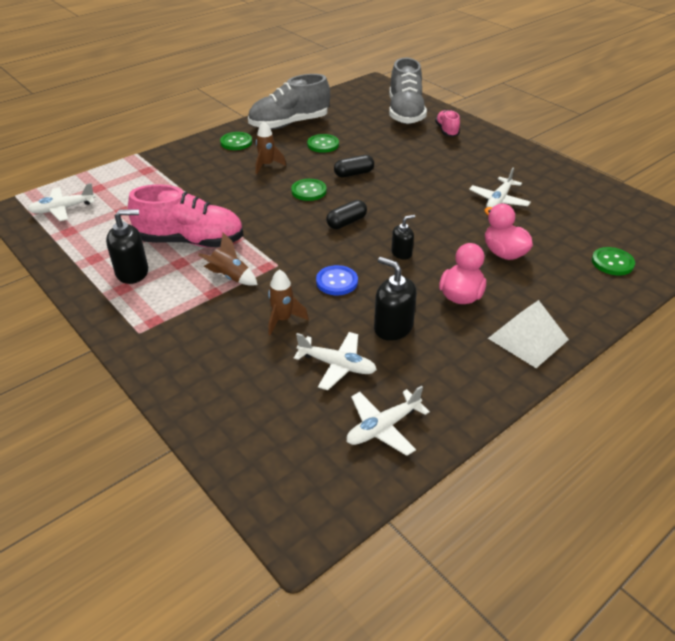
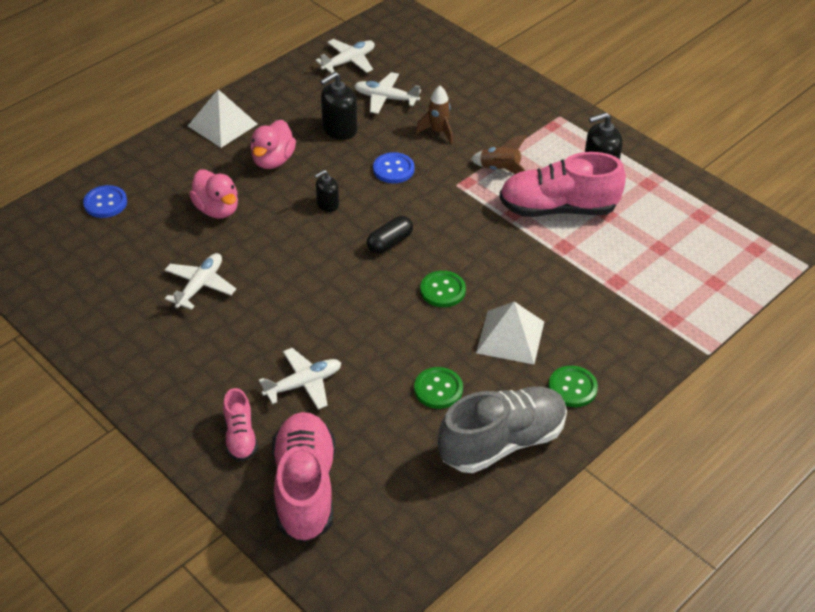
camera: 175 degrees right, 5 degrees up
white plane [28,183,95,221] -> white plane moved to [259,348,341,409]
brown rocket [256,121,286,174] -> white pyramid [476,302,544,364]
black capsule [334,155,374,177] -> none
black soap dispenser [374,257,417,341] -> black soap dispenser turned 105 degrees clockwise [320,72,357,140]
grey shoe [389,58,427,124] -> pink shoe [272,412,335,542]
green button [592,247,635,275] -> blue button [83,185,127,218]

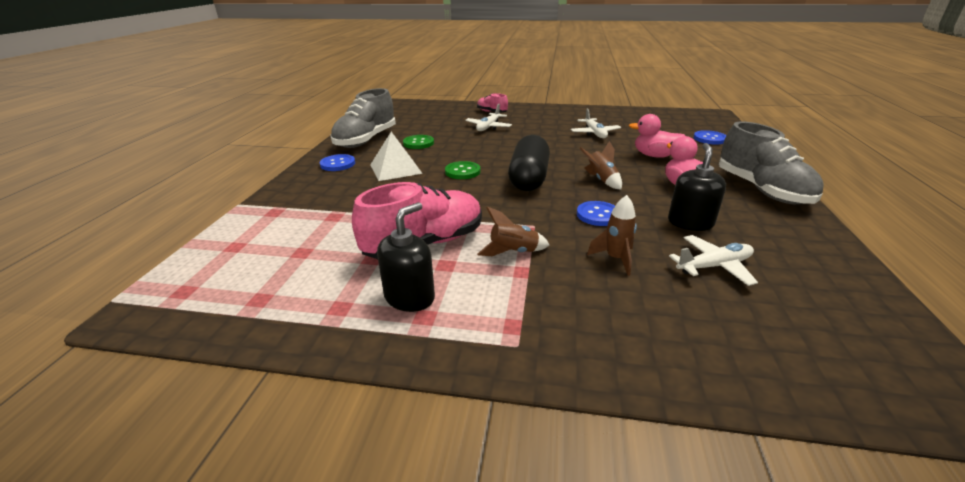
camera: 145 degrees right, 15 degrees down
white pyramid [188,89,258,148] -> grey shoe [719,121,824,204]
pink shoe [272,412,335,542] -> none
black soap dispenser [315,170,339,212] -> brown rocket [579,141,622,189]
white plane [316,39,375,73] -> none
black capsule [367,216,413,254] -> black capsule [508,135,550,191], size x1.88
green button [548,366,598,407] -> blue button [320,154,355,171]

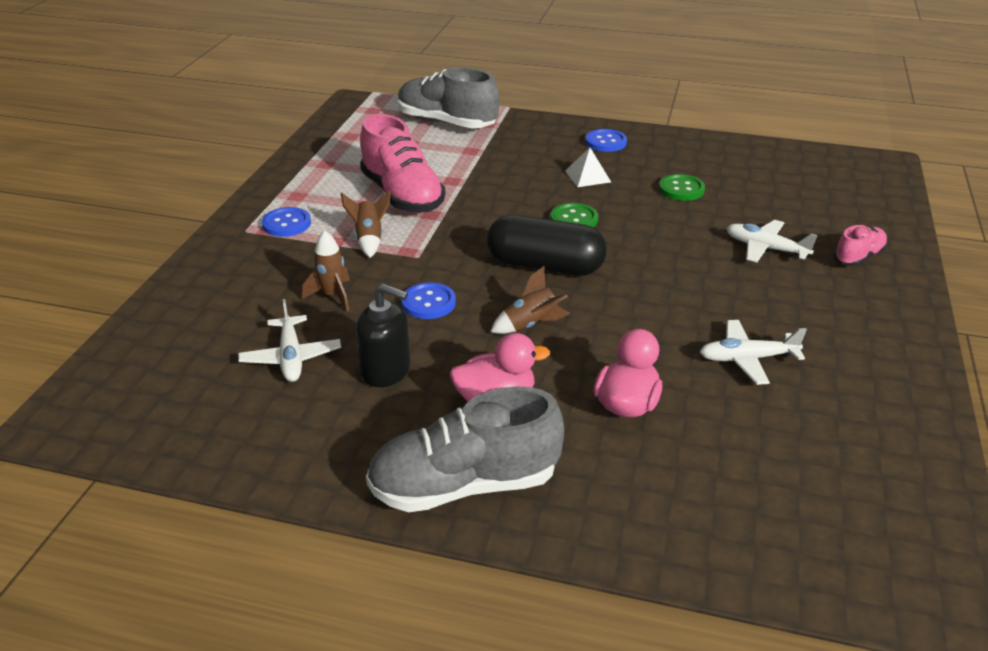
camera: 95 degrees right, 5 degrees up
grey shoe [330,88,396,148] -> grey shoe moved to [398,67,499,128]
white pyramid [370,132,423,181] -> white pyramid [565,148,611,187], size x0.65
black soap dispenser [377,202,435,312] -> none
blue button [693,130,726,144] -> blue button moved to [262,207,311,237]

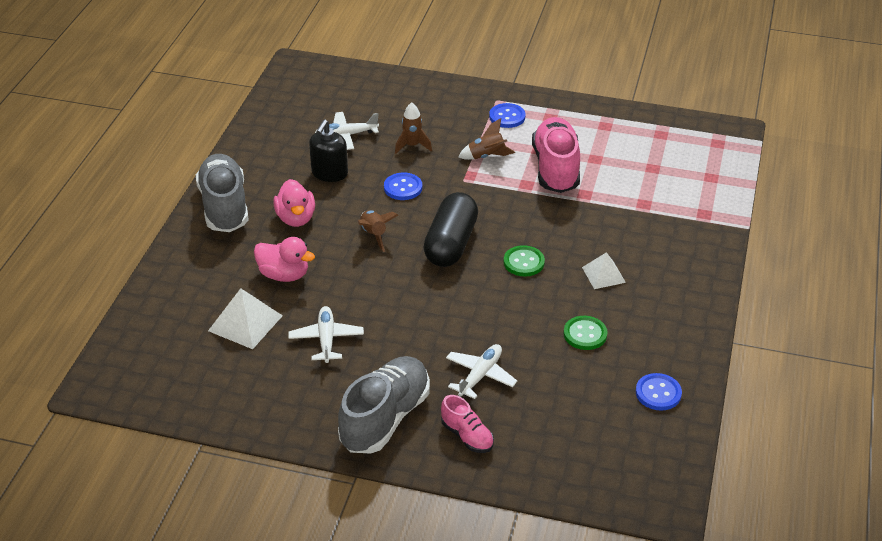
camera: 90 degrees right, 5 degrees up
pink shoe [360,114,445,213] -> pink shoe turned 120 degrees clockwise [532,117,580,193]
grey shoe [398,67,499,128] -> grey shoe moved to [338,356,430,454]
blue button [585,129,627,152] -> blue button moved to [636,373,682,411]
none -> white pyramid [208,288,283,349]

